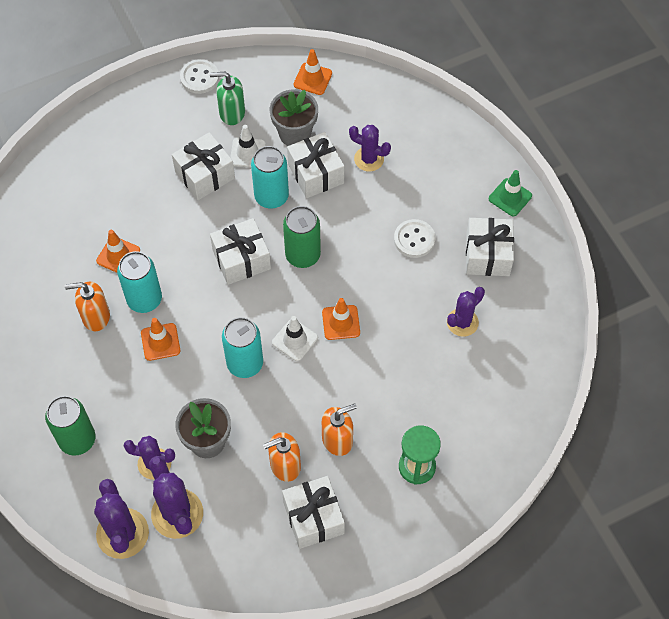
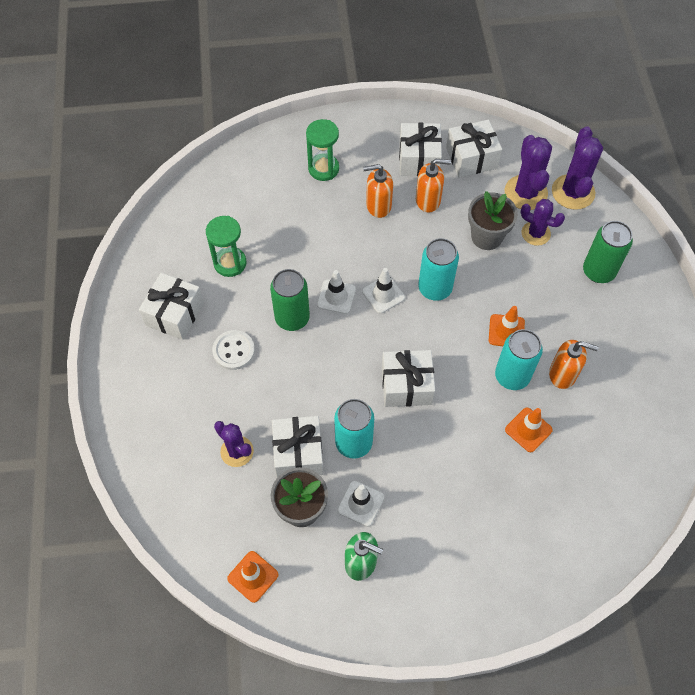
camera: 160 degrees left, 0 degrees up
white gift [172,132,235,200] -> white gift moved to [446,120,502,178]
white button [180,59,219,94] -> none
green can [283,206,321,268] -> green can moved to [270,269,310,331]
orange traffic cone [322,298,360,340] -> white traffic cone [317,270,356,314]
purple cactus [447,287,485,337] -> green hourglass [206,216,246,277]
green traffic cone [489,170,532,216] -> none

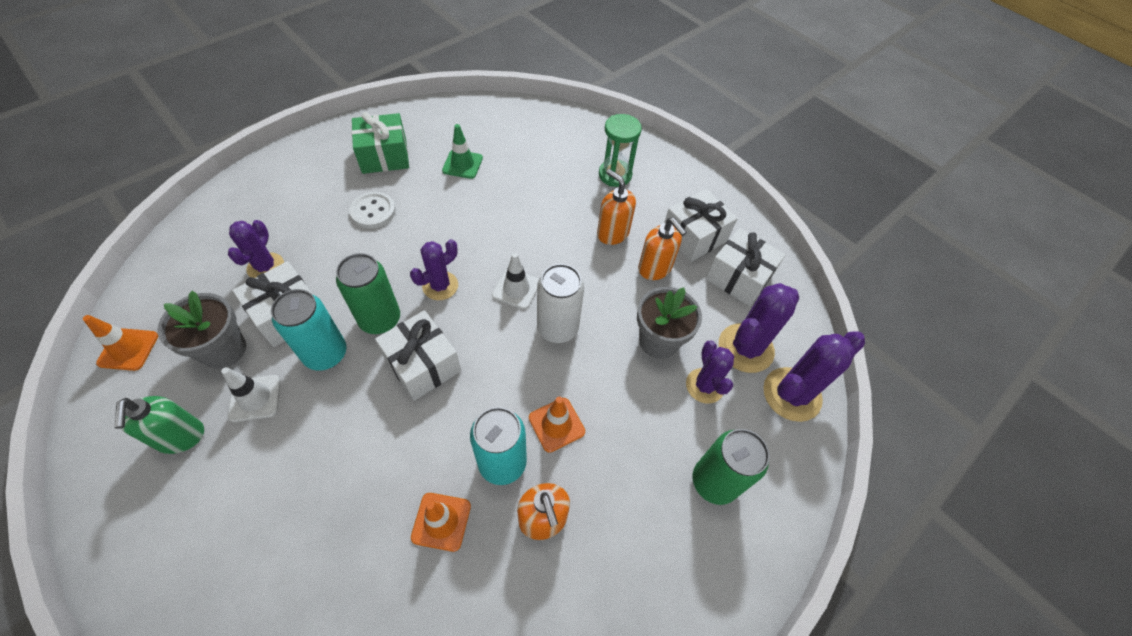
camera: 50 degrees right, 5 degrees down
white gift [139,273,204,340] -> green gift [352,112,409,174]
green hourglass [206,216,246,277] -> green traffic cone [442,124,483,179]
green can [270,269,310,331] -> green can moved to [336,253,400,334]
white traffic cone [317,270,356,314] -> none
turquoise can [418,238,459,301] -> white can [537,264,584,343]
none -> purple cactus [410,239,458,300]

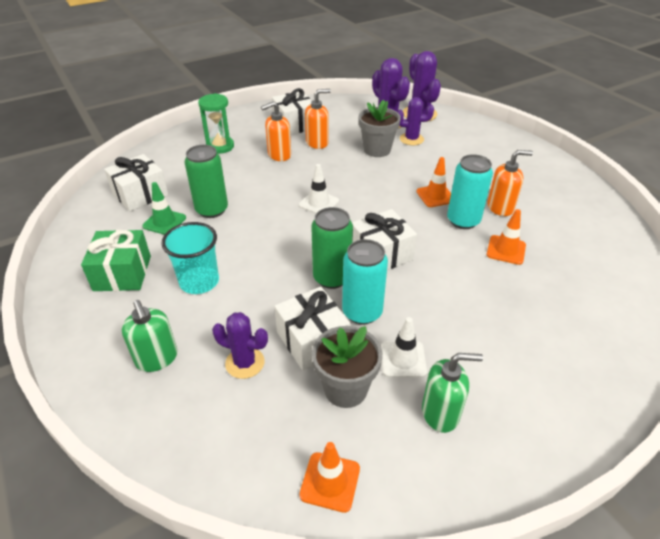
camera: 75 degrees left, 15 degrees down
white button [349,192,396,229] -> turquoise cup [162,222,219,294]
purple cactus [410,239,458,300] -> none
white can [537,264,584,343] -> none
green can [693,429,770,505] -> green can moved to [185,145,228,218]
white gift [705,228,786,306] -> white gift moved to [104,154,168,212]
none -> green soap dispenser [122,300,178,372]

